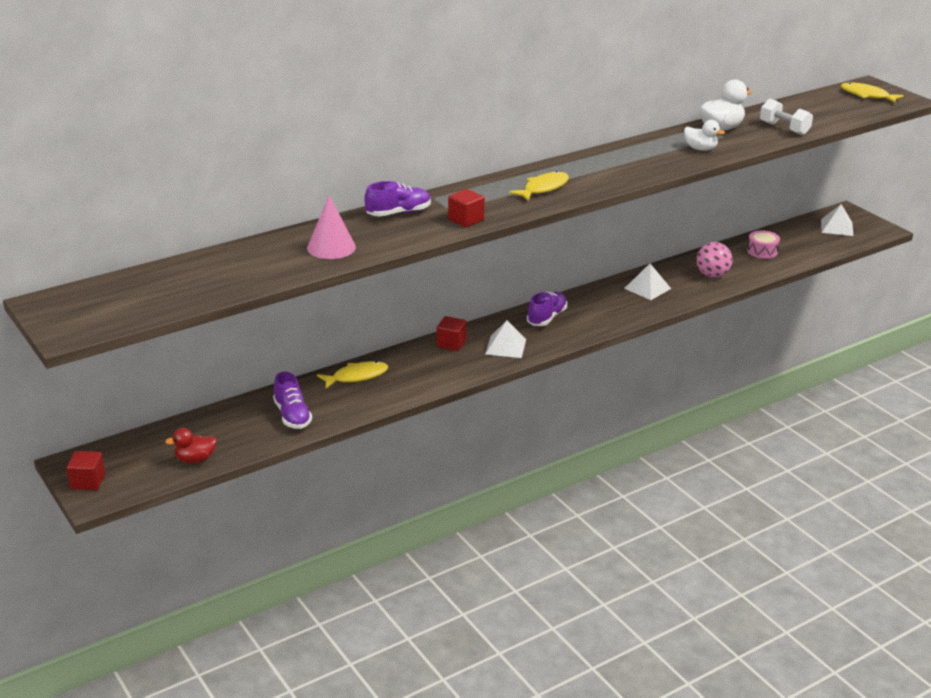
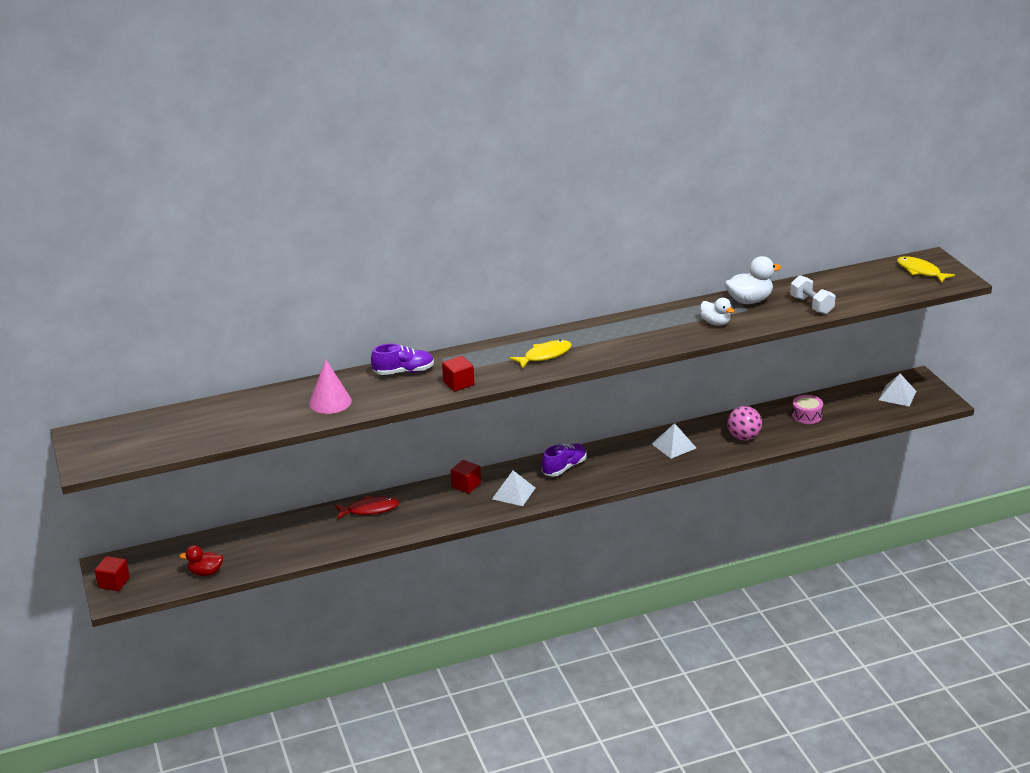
camera: 15 degrees right, 0 degrees up
purple shoe [273,372,312,429] -> none
yellow fish [317,361,388,389] -> red fish [335,496,399,519]

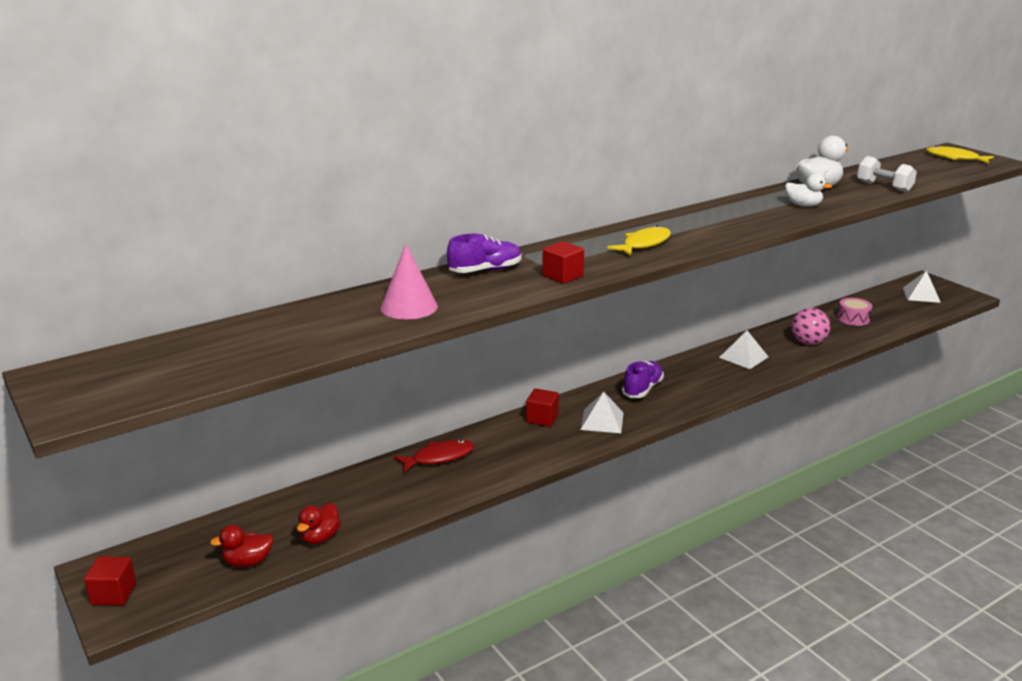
camera: 15 degrees left, 5 degrees down
none -> red duck [297,503,341,544]

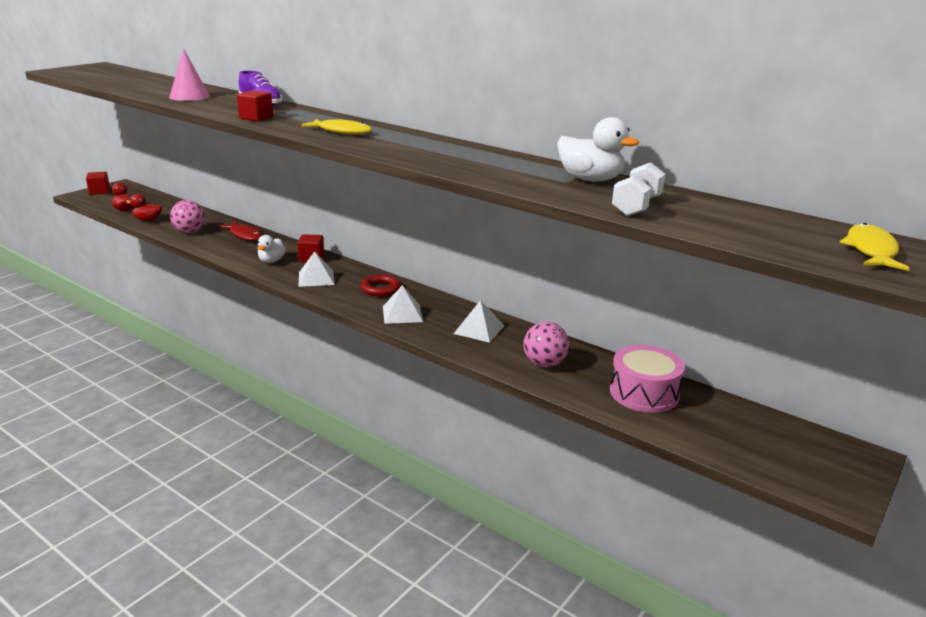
camera: 70 degrees right, 0 degrees up
purple shoe [622,361,664,398] -> red ring [360,274,401,296]
white duck [785,173,832,207] -> white duck moved to [258,235,286,263]
pink drum [837,298,872,326] -> pink drum [610,345,685,413], size x1.61
white pyramid [903,271,941,303] -> white pyramid moved to [383,285,423,324]
none -> pink ball [170,200,205,233]

